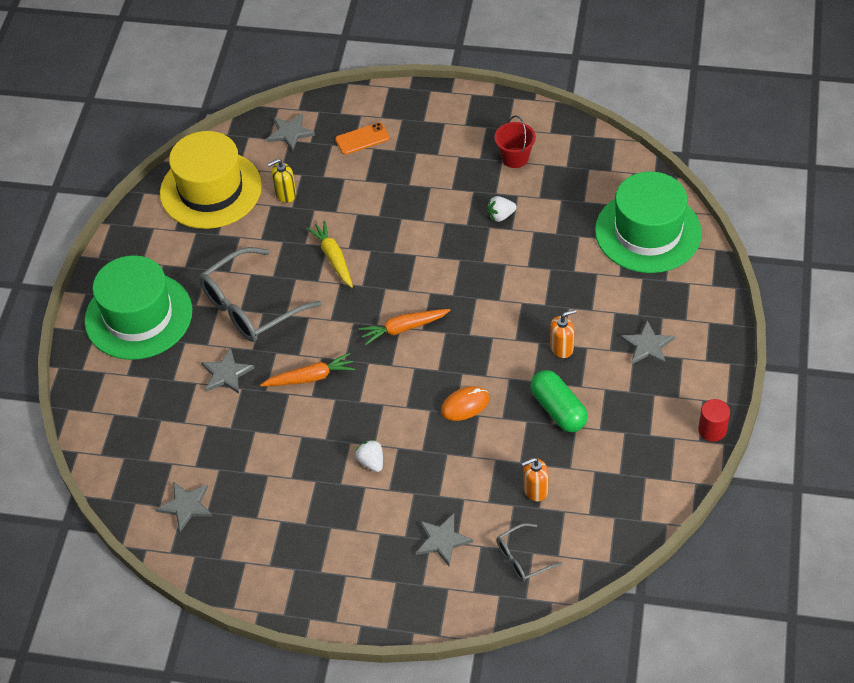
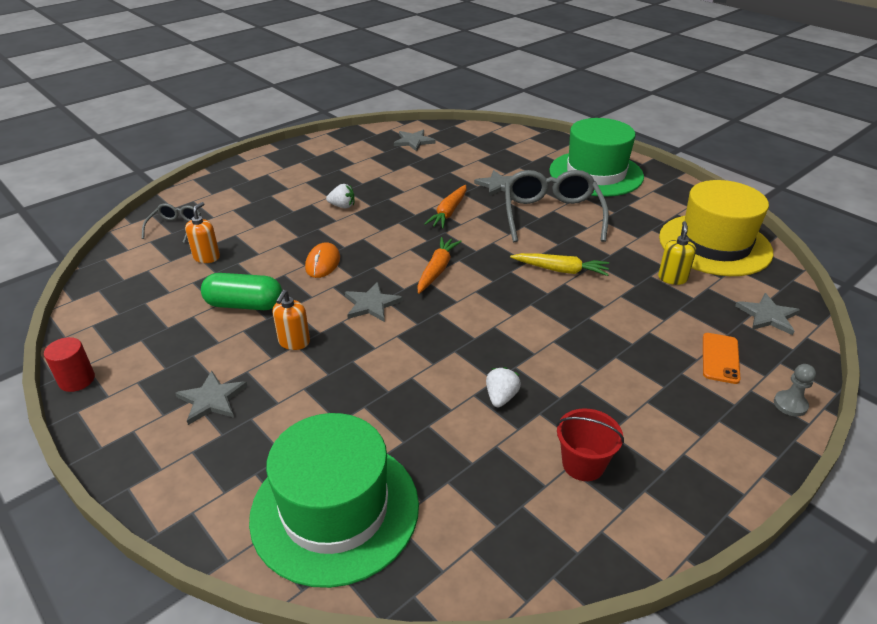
camera: 125 degrees right, 15 degrees down
grey star [416,514,473,566] -> grey star moved to [345,282,403,322]
none -> grey pawn [774,364,816,417]

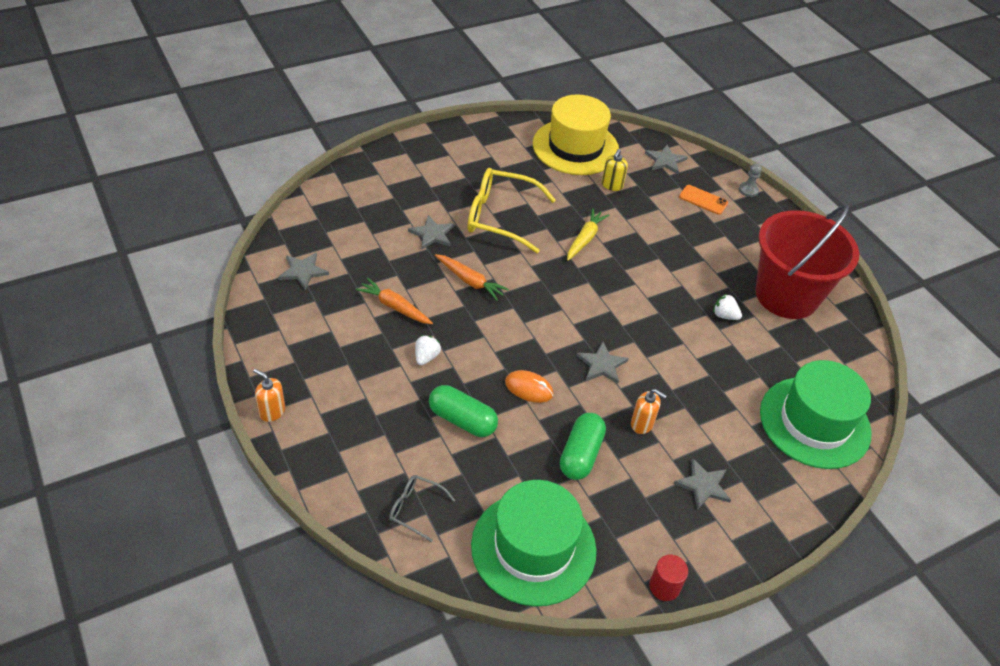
camera: 80 degrees left, 10 degrees up
orange soap dispenser [185,202,220,263] -> orange soap dispenser moved to [253,369,285,422]
orange carrot [417,237,462,294] -> orange carrot moved to [355,278,433,324]
grey glasses [505,170,609,242] -> yellow glasses [468,168,556,253]
green hat [549,118,644,197] -> green hat moved to [471,480,596,606]
red bucket [556,409,624,481] -> red bucket [755,204,859,319], size x2.39
yellow soap dispenser [658,221,696,285] -> yellow soap dispenser turned 90 degrees counterclockwise [602,149,628,191]
none -> green capsule [429,385,498,437]

